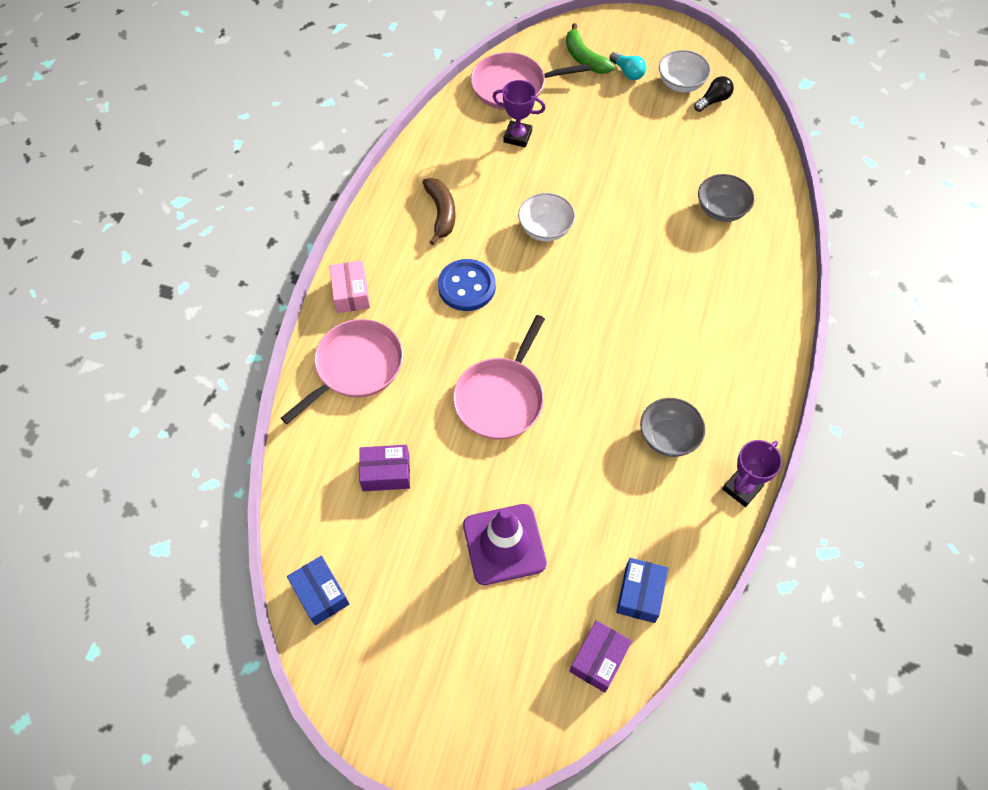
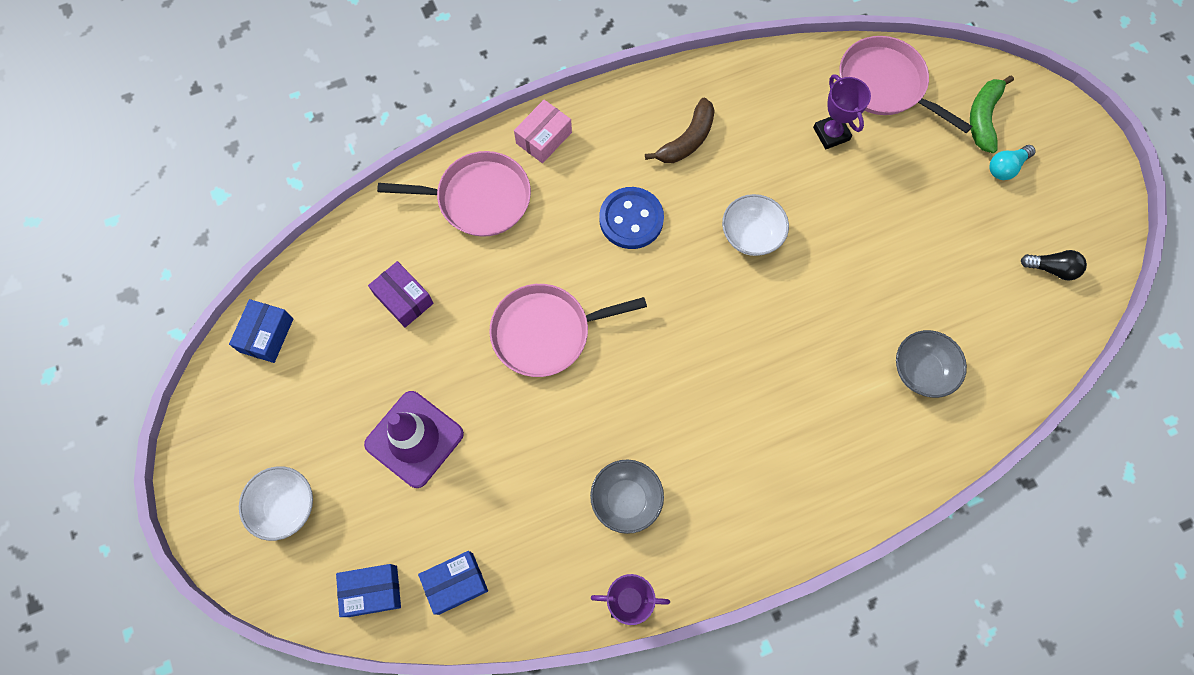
camera: 50 degrees right, 10 degrees up
purple box [569,620,632,693] -> blue box [336,564,401,617]
turquoise light bulb [610,52,646,80] -> turquoise light bulb turned 45 degrees clockwise [990,145,1036,180]
white bowl [659,50,711,93] -> white bowl moved to [239,466,313,541]

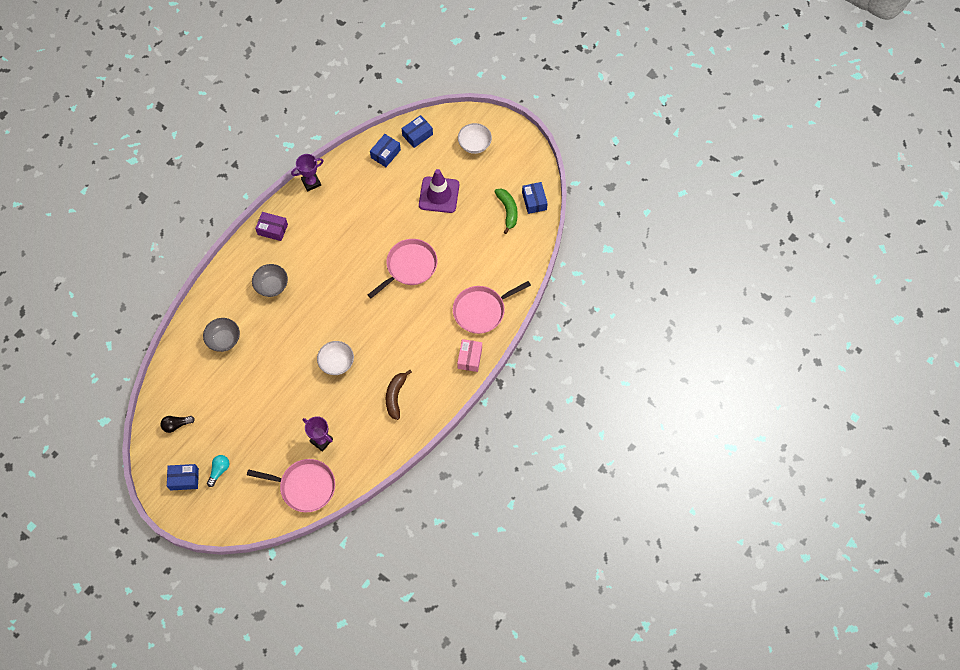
camera: 150 degrees right, 5 degrees down
purple box [368,261,434,328] -> purple box moved to [255,212,288,241]
grey bowl [590,459,664,534] -> grey bowl moved to [252,264,288,297]
blue button [599,187,664,249] -> none
green banana [970,75,1014,153] -> green banana moved to [494,189,518,234]
none -> blue box [167,464,199,490]

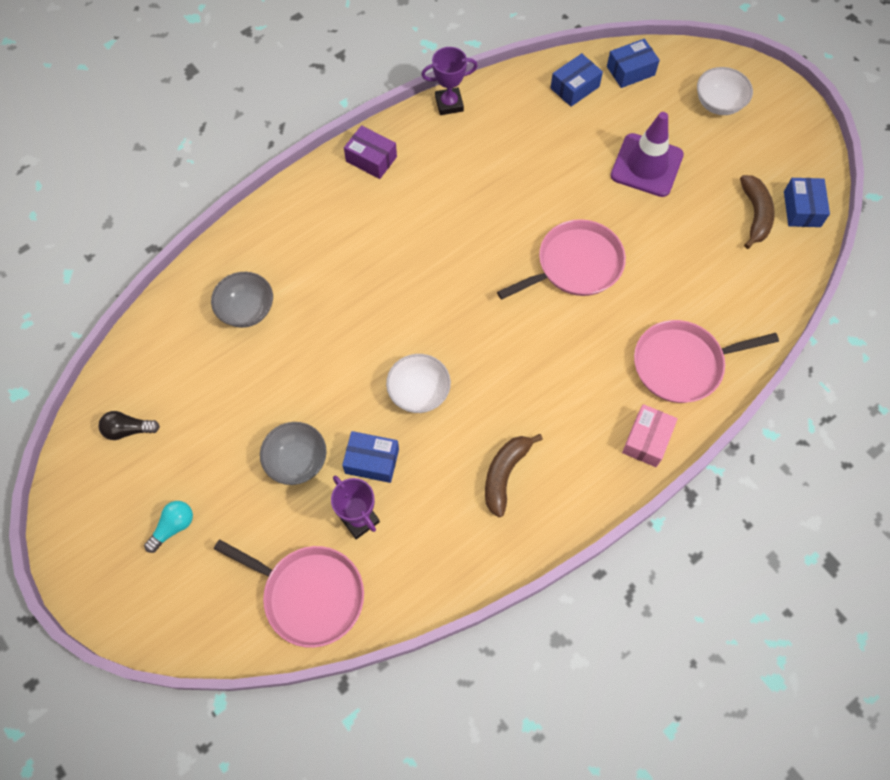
camera: 15 degrees right, 0 degrees up
blue box [167,464,199,490] -> blue box moved to [342,431,399,483]
grey bowl [252,264,288,297] -> grey bowl moved to [260,422,327,485]
green banana [494,189,518,234] -> brown banana [740,175,775,249]

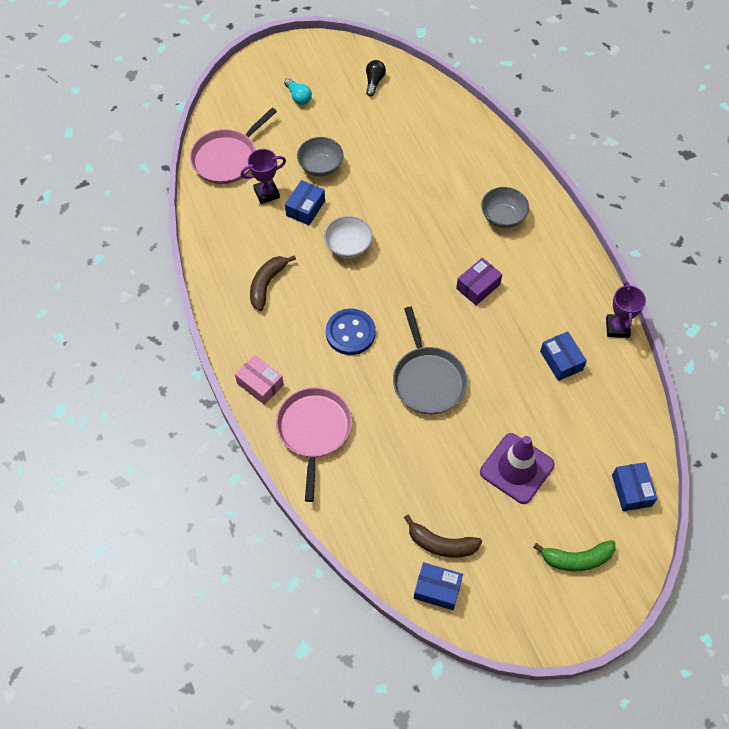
camera: 105 degrees right, 5 degrees down
grey bowl [211,272,273,328] -> grey bowl moved to [481,187,529,228]
purple box [344,125,397,179] -> purple box moved to [456,258,502,305]
brown banana [485,434,543,517] -> brown banana turned 105 degrees counterclockwise [250,255,296,311]
pink pan [497,219,626,300] -> grey pan [393,307,467,414]
blue box [550,53,603,107] -> blue box moved to [540,331,587,381]
white bowl [697,67,753,115] -> green banana [533,540,615,571]
none -> blue button [326,309,376,355]

